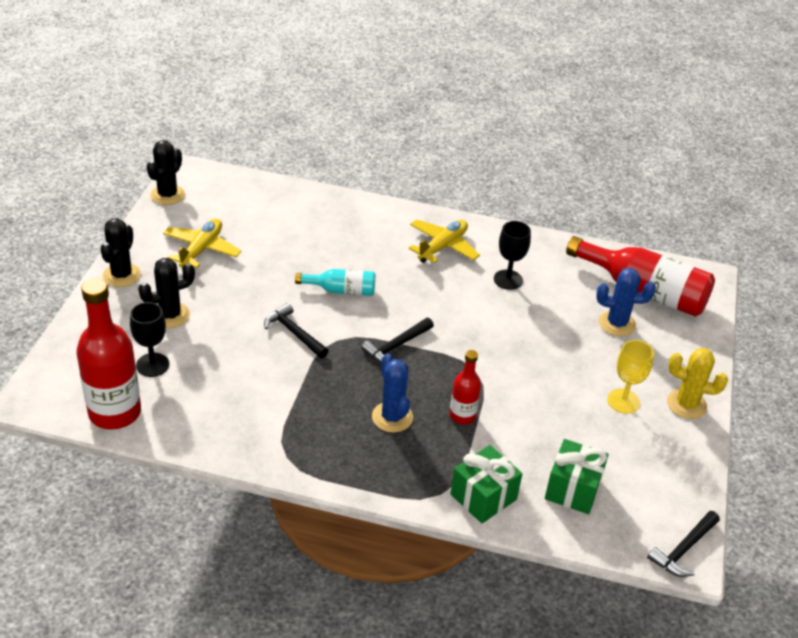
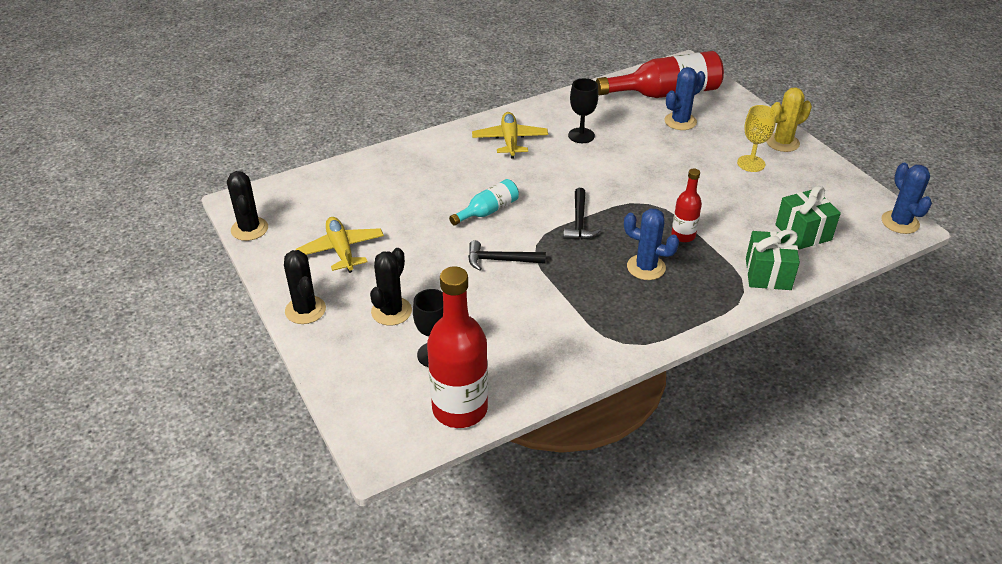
camera: 40 degrees left, 0 degrees up
black hammer [647,511,720,577] -> blue cactus [881,163,932,234]

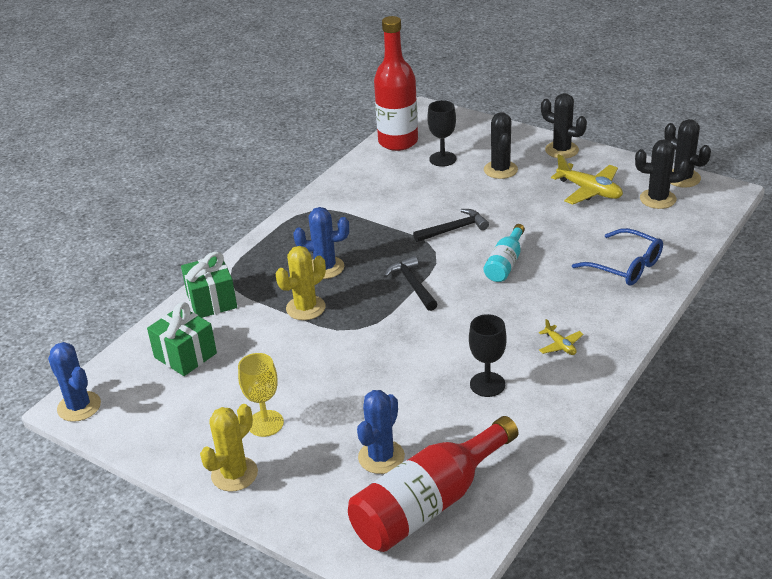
camera: 155 degrees right, 5 degrees down
yellow plane [472,112,548,159] -> yellow plane [539,319,583,355], size x0.53
red bottle [671,168,702,242] -> yellow cactus [276,246,326,320]
none -> blue glasses [572,228,663,286]
none -> black cactus [635,139,689,209]

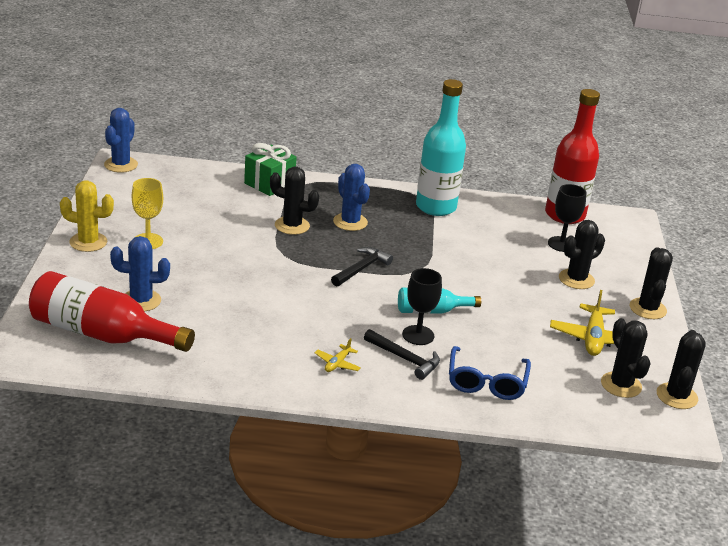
camera: 55 degrees right, 5 degrees down
green gift [147,302,217,376] -> none
yellow cactus [276,246,326,320] -> black cactus [270,167,319,235]
black hammer [413,209,489,242] -> black hammer moved to [364,329,440,380]
black goblet [469,314,507,397] -> black goblet moved to [402,268,442,345]
none -> turquoise bottle [416,79,466,216]

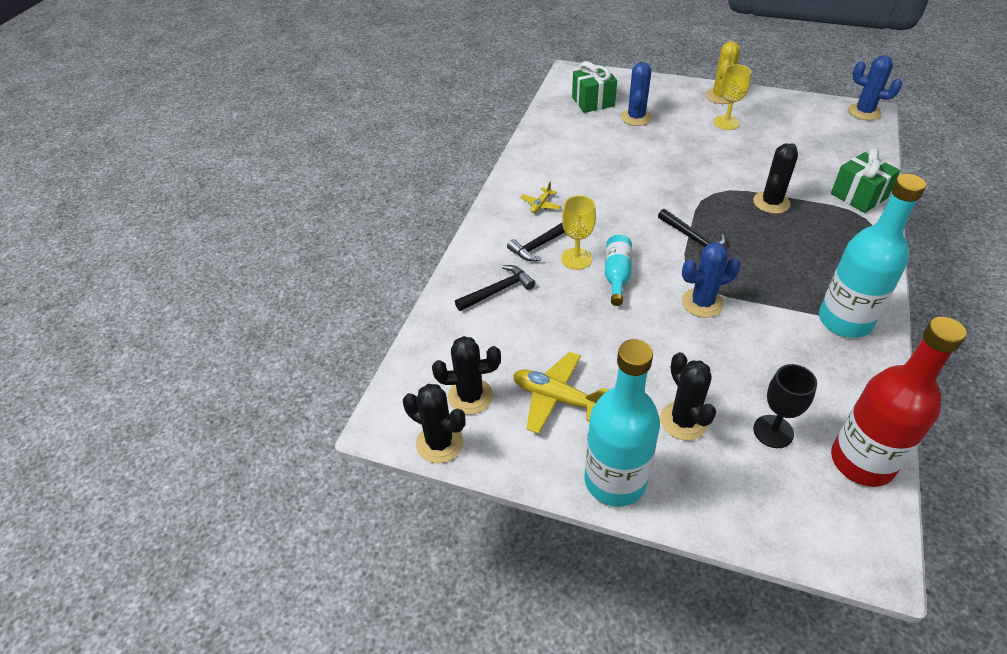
camera: 110 degrees right, 15 degrees up
red bottle [29,271,195,352] -> green gift [572,61,617,113]
yellow plane [314,338,361,372] -> yellow plane turned 105 degrees counterclockwise [521,182,561,213]
blue cactus [333,164,370,231] -> blue cactus moved to [682,242,741,318]
black goblet [402,268,442,345] -> yellow goblet [561,195,596,270]
blue glasses [449,346,531,400] -> black hammer [455,265,535,311]
black cactus [630,247,673,319] -> turquoise bottle [584,339,660,507]

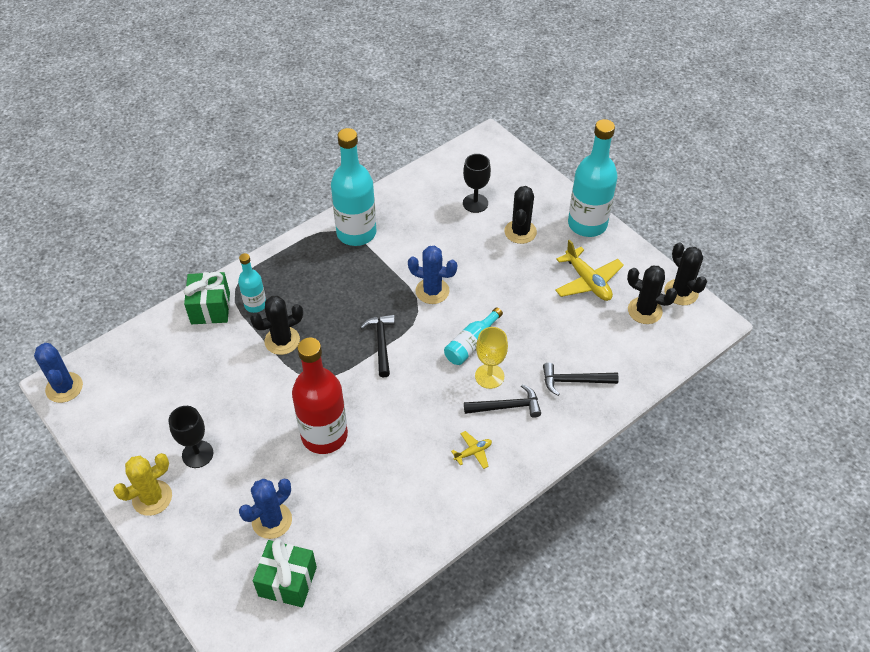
camera: 150 degrees left, 5 degrees up
yellow goblet [714,64,751,130] -> black goblet [168,406,213,468]
red bottle [831,317,967,487] -> red bottle moved to [292,338,348,454]
none -> turquoise bottle [238,253,266,313]

